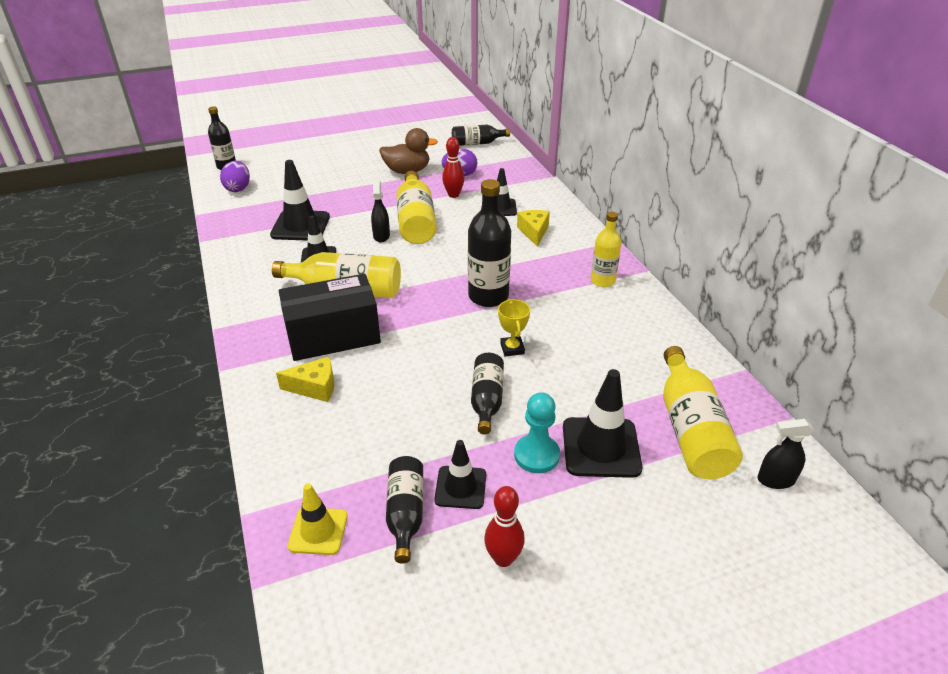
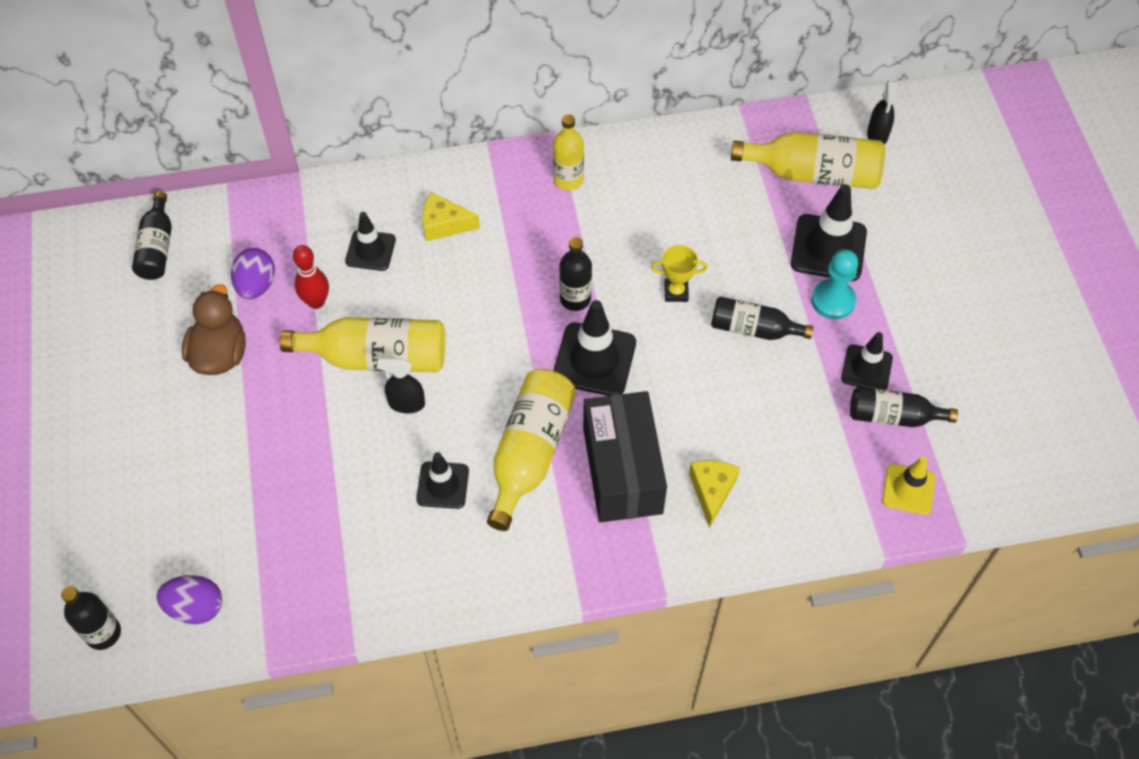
camera: 80 degrees left, 20 degrees up
black traffic cone [270,160,330,241] -> black traffic cone moved to [553,300,636,396]
black bottle [468,179,511,307] -> black bottle [559,237,592,311], size x0.63
red bowling pin [484,486,525,567] -> none

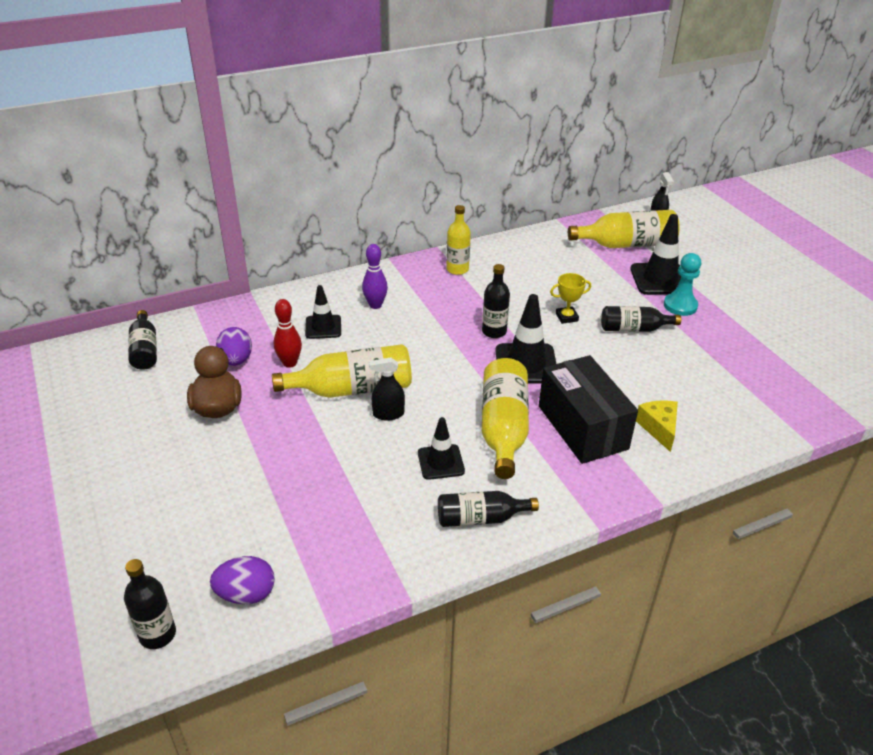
camera: 15 degrees left, 20 degrees down
yellow cheese [422,193,480,241] -> purple bowling pin [362,244,388,309]
black traffic cone [841,332,893,390] -> none
black bottle [850,387,958,427] -> black bottle moved to [438,491,539,527]
yellow traffic cone [882,457,936,515] -> none

